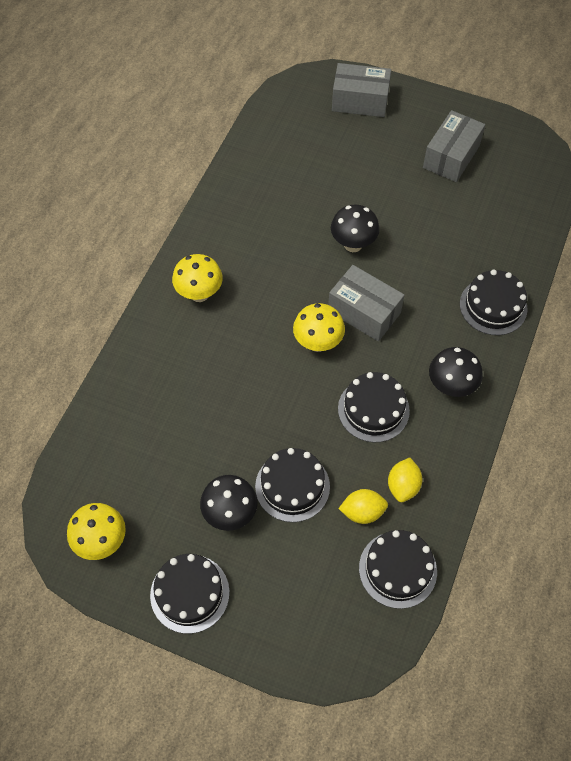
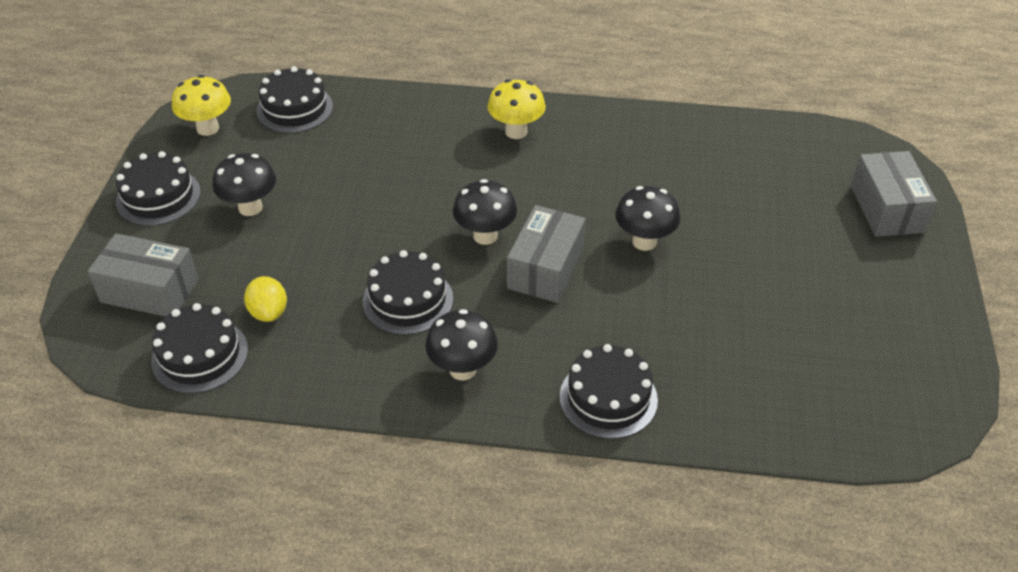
camera: 75 degrees right, 15 degrees down
black cake [255,448,330,522] -> black cake moved to [257,66,333,133]
yellow mushroom [293,303,345,352] -> black mushroom [453,179,517,245]
yellow lemon [388,457,422,502] -> none
grey box [423,110,485,182] -> grey box moved to [87,233,199,317]

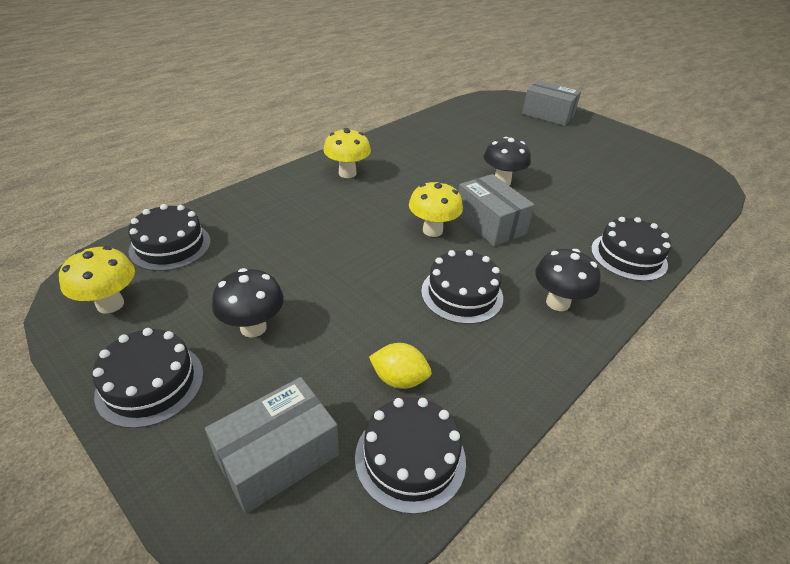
camera: 55 degrees left, 5 degrees down
black mushroom [453,179,517,245] -> yellow mushroom [409,181,463,237]

